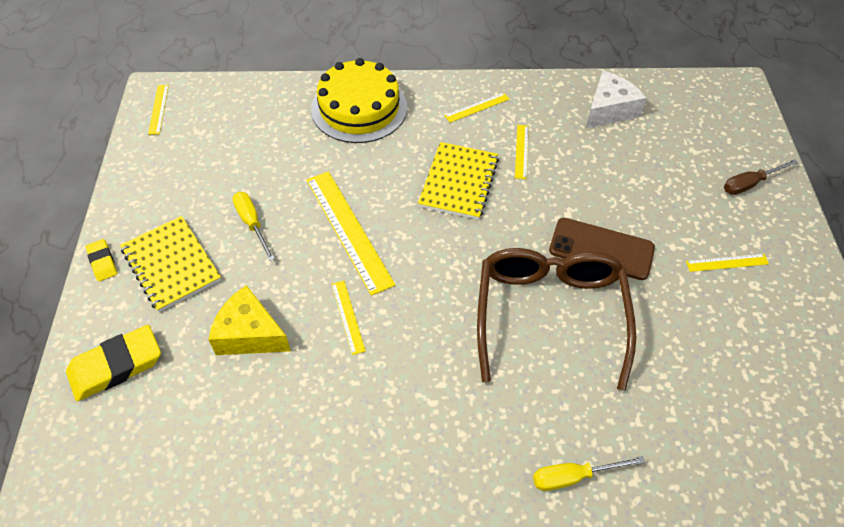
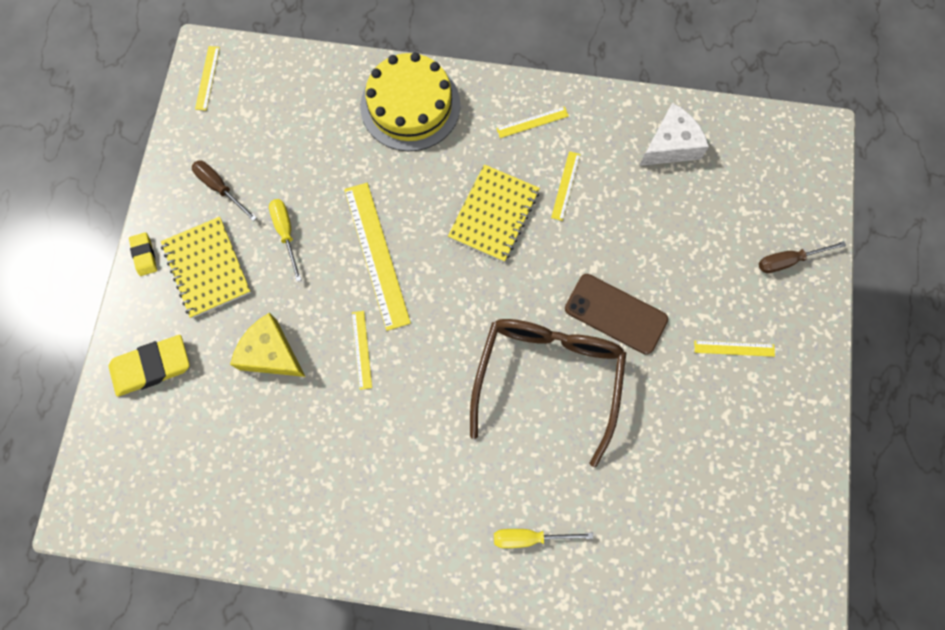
camera: 10 degrees right, 20 degrees up
none -> brown screwdriver [192,160,257,221]

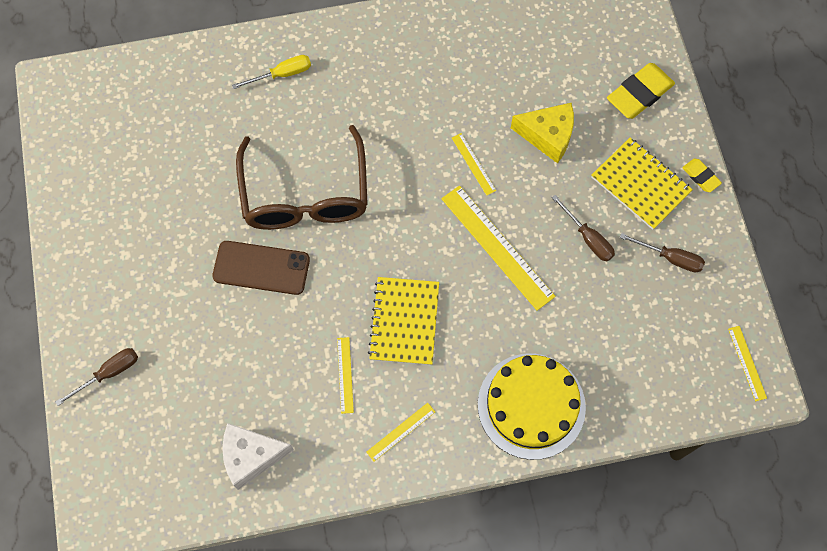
camera: 160 degrees right, 5 degrees down
yellow screwdriver [269,199,302,282] -> brown screwdriver [552,195,615,261]
white cheese [639,103,709,166] -> white cheese turned 45 degrees clockwise [222,423,294,490]
yellow ruler [694,340,775,357] -> none

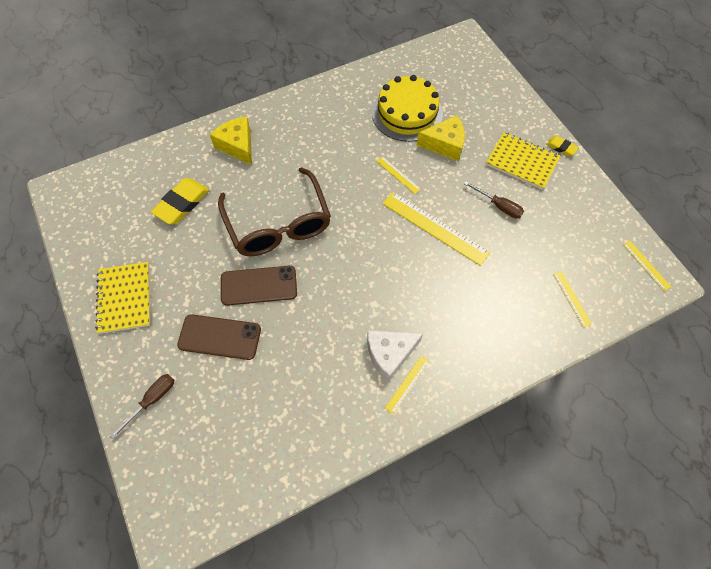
camera: 15 degrees left, 5 degrees down
white cheese [222,423,294,490] -> white cheese moved to [367,330,423,382]
yellow screwdriver [232,55,311,89] -> yellow cheese [210,116,252,165]
yellow ruler [337,337,354,414] -> yellow ruler moved to [553,271,592,327]
yellow notebook [368,277,439,365] -> yellow notebook moved to [95,262,150,334]
yellow cake [478,353,586,460] -> yellow cake moved to [372,75,443,142]
yellow eraser [607,63,675,119] -> yellow eraser moved to [151,178,209,224]
brown screwdriver [620,233,705,273] -> none
none -> brown phone [177,314,261,360]

